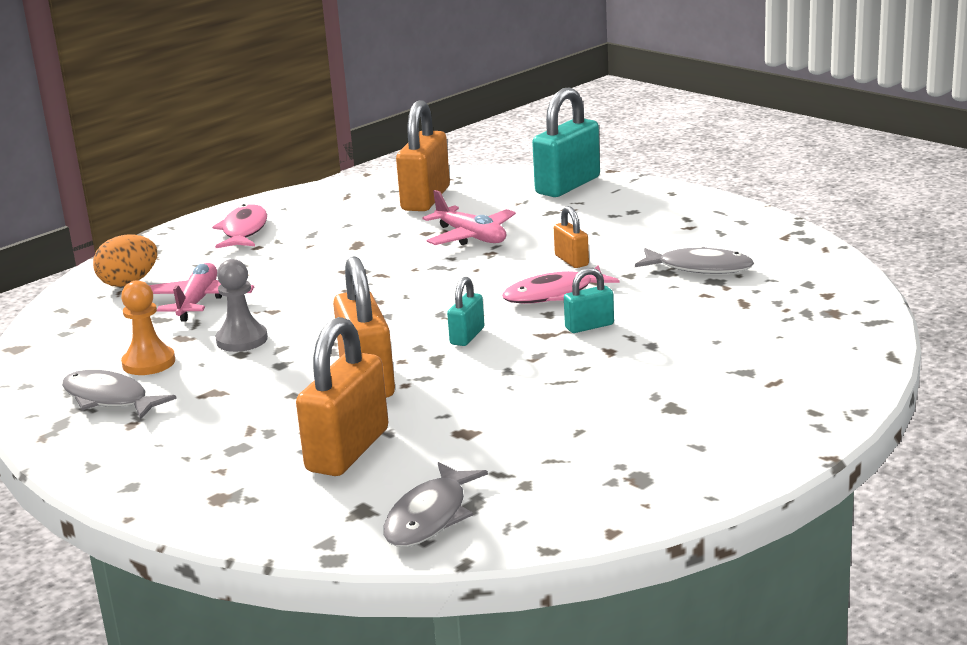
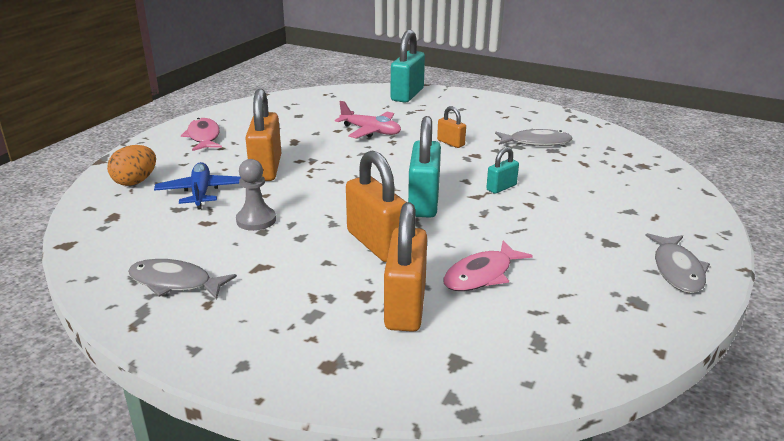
camera: 20 degrees left, 5 degrees up
orange pawn [121,280,175,375] -> none
pink plane [149,263,254,322] -> blue plane [154,162,241,210]
grey fish [383,462,488,547] -> grey fish moved to [645,233,710,293]
orange padlock [396,100,450,211] -> orange padlock moved to [245,89,281,181]
turquoise padlock [447,277,484,346] -> turquoise padlock [408,116,441,218], size x1.96
pink fish [502,265,620,304] -> pink fish moved to [443,240,533,291]

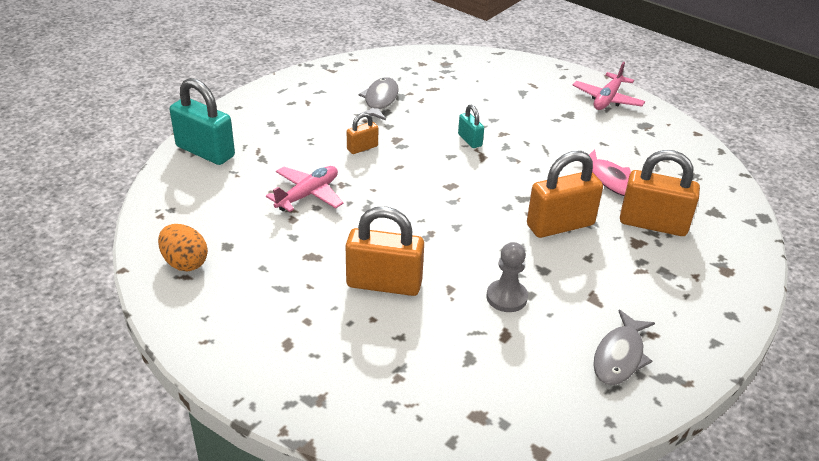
camera: 80 degrees left, 10 degrees up
orange egg [107,145,156,186] -> orange egg moved to [158,224,208,271]
blue plane [154,162,241,210] -> none
pink fish [181,118,222,151] -> none
turquoise padlock [408,116,441,218] -> none
grey fish [645,233,710,293] -> pink plane [572,62,645,110]

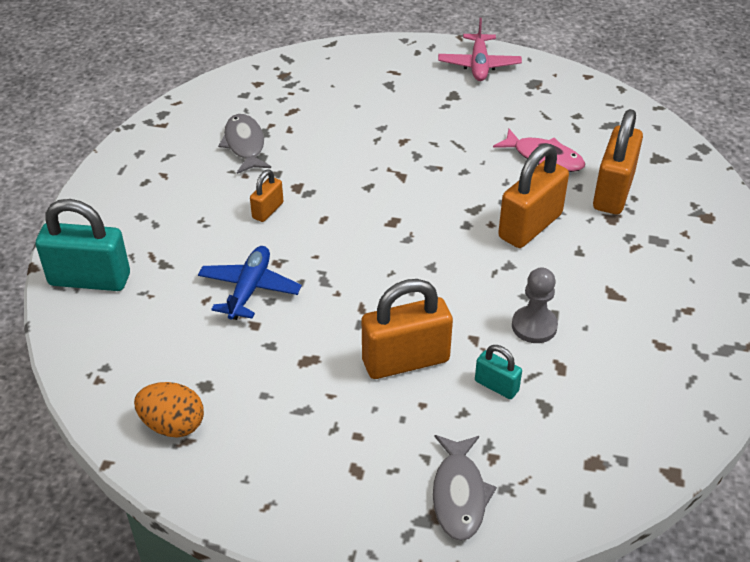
camera: 25 degrees left, 5 degrees up
pink plane [266,166,344,212] -> blue plane [198,246,302,320]
turquoise padlock [458,104,484,148] -> turquoise padlock moved to [475,345,522,399]
grey fish [593,310,655,386] -> grey fish moved to [433,435,497,541]
orange padlock [620,150,700,236] -> orange padlock turned 60 degrees counterclockwise [593,109,643,214]

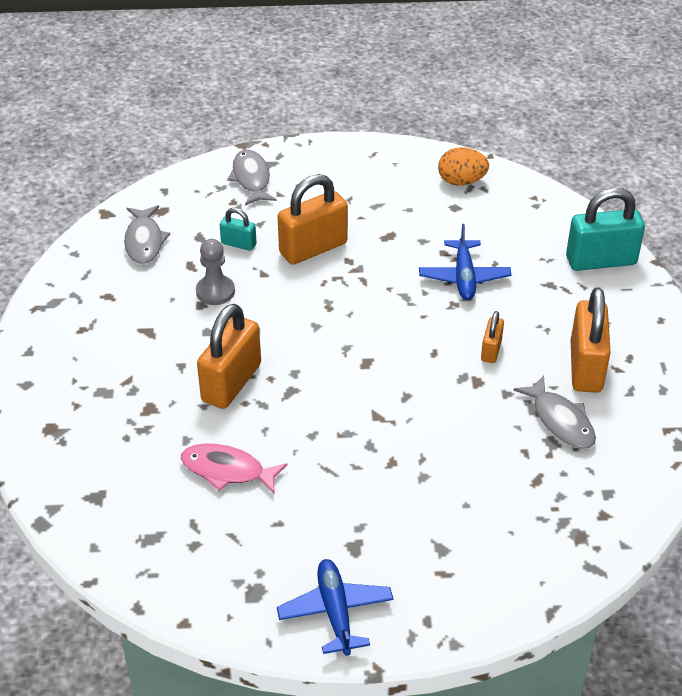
camera: 165 degrees right, 0 degrees up
pink plane [438,18,522,81] -> blue plane [277,559,393,656]
orange padlock [593,109,643,214] -> orange padlock moved to [571,287,611,393]
none -> grey fish [124,205,170,264]

